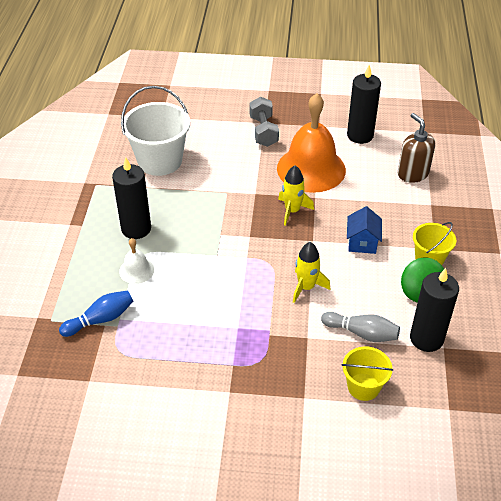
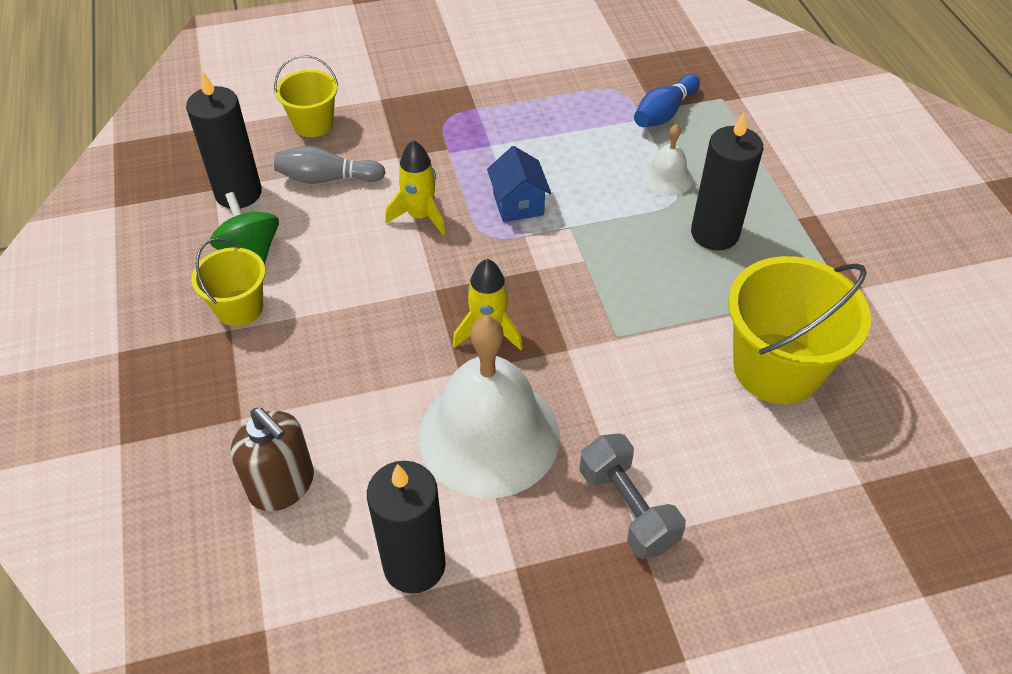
camera: 160 degrees right, 5 degrees up
white bucket [121,86,190,176] -> yellow bucket [728,256,871,404]
orange bell [277,93,346,193] -> white bell [419,316,560,498]
blue house [347,206,382,254] -> blue house moved to [487,146,551,222]

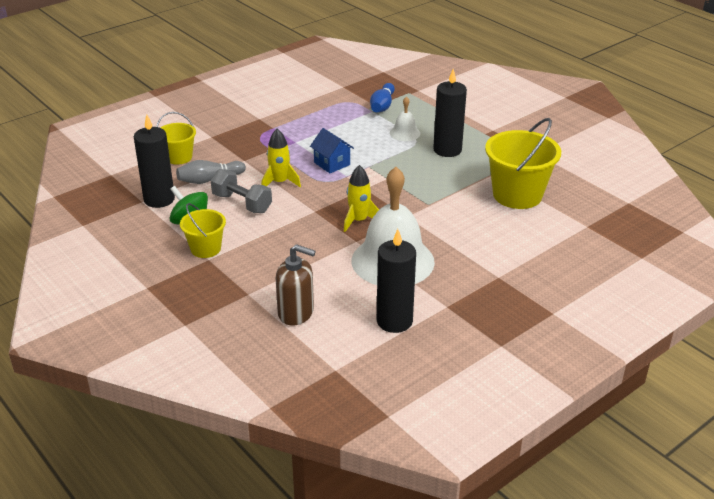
camera: 25 degrees left, 15 degrees down
grey dumbbell [579,433,686,559] -> grey dumbbell moved to [211,169,272,213]

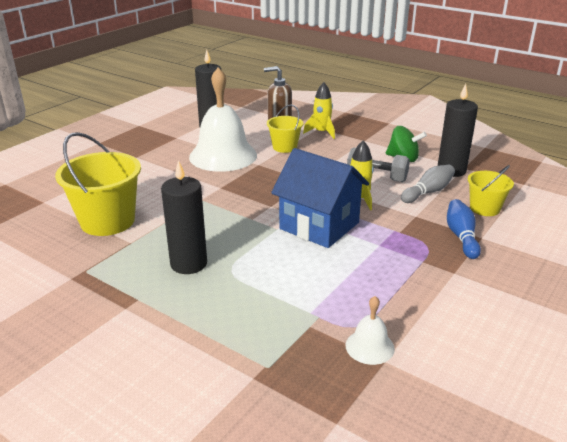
camera: 165 degrees right, 5 degrees down
yellow bucket [180,203,226,258] -> yellow bucket moved to [267,105,303,153]
blue house [310,128,354,173] -> blue house [271,148,369,248], size x1.93
yellow rocket [344,165,379,232] -> yellow rocket moved to [303,82,335,139]
blue bowling pin [370,83,395,112] -> blue bowling pin moved to [447,199,481,259]
white bell [390,96,420,141] -> white bell moved to [345,296,395,365]

